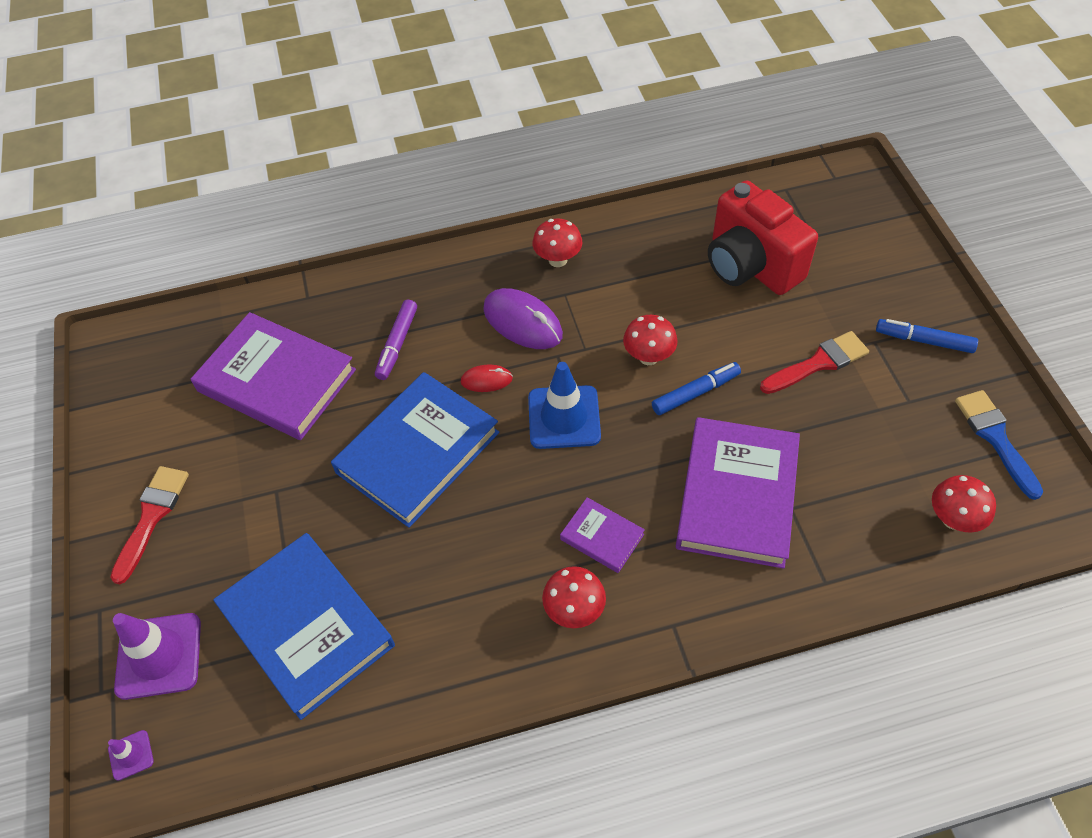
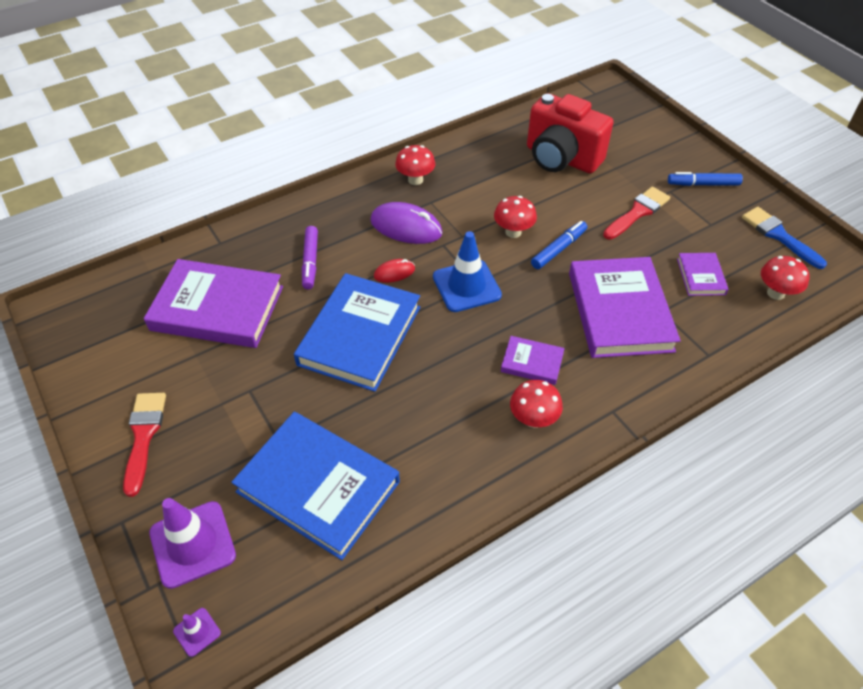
camera: 20 degrees left, 5 degrees down
none -> purple book [677,253,729,296]

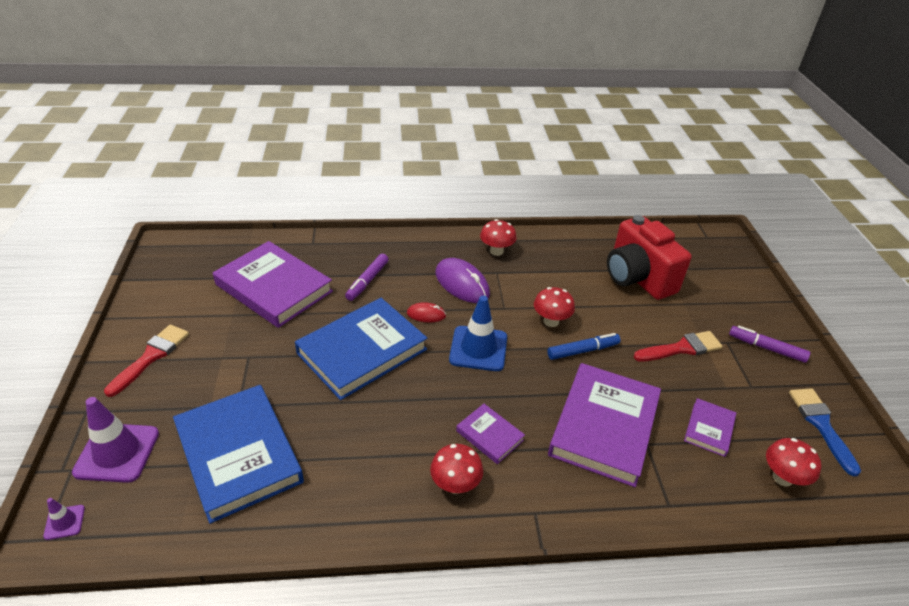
camera: 25 degrees right, 10 degrees down
blue marker [668,172,743,186] -> purple marker [729,326,810,363]

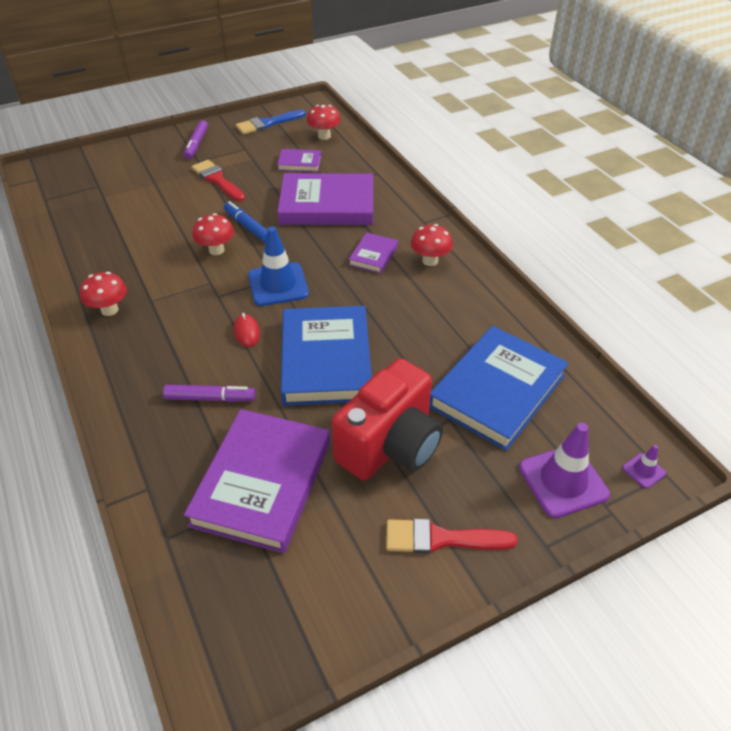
camera: 110 degrees left, 5 degrees up
blue book [295,298,427,400] -> blue book turned 60 degrees clockwise [281,306,372,406]
purple mouse [435,258,490,303] -> none
red camera [607,215,692,300] -> red camera moved to [332,358,443,480]

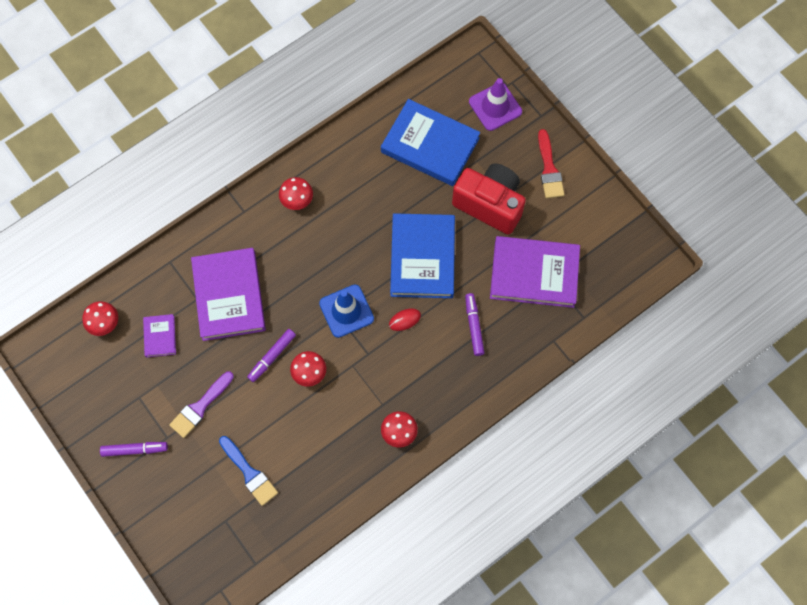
camera: 100 degrees left, 25 degrees up
red brush [192,160,245,201] -> purple brush [169,371,234,438]
blue marker [224,201,267,242] -> purple marker [247,329,296,382]
blue brush [236,110,306,135] -> blue brush moved to [219,436,278,506]
blue book [281,306,372,406] -> blue book turned 75 degrees counterclockwise [390,213,455,298]
purple book [349,233,398,273] -> none
purple traffic cone [622,445,666,488] -> none

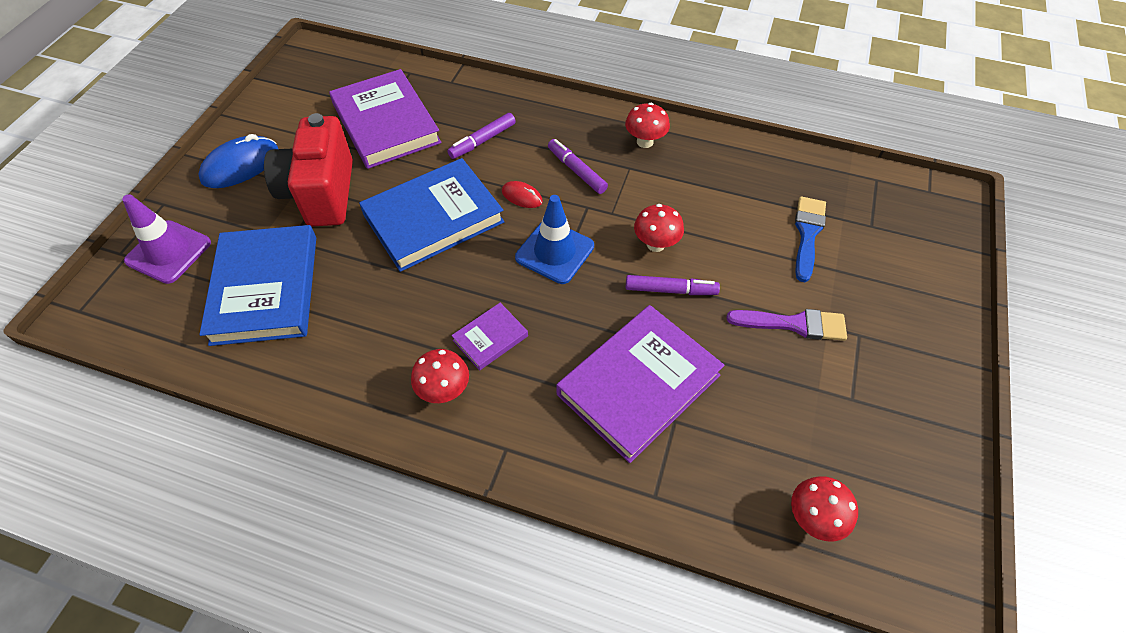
camera: 125 degrees left, 15 degrees down
purple marker [100,442,168,457] -> purple marker moved to [548,139,608,194]
purple book [143,314,176,358] -> purple book moved to [451,303,528,371]
red brush [538,129,564,198] -> blue mouse [198,134,278,188]

